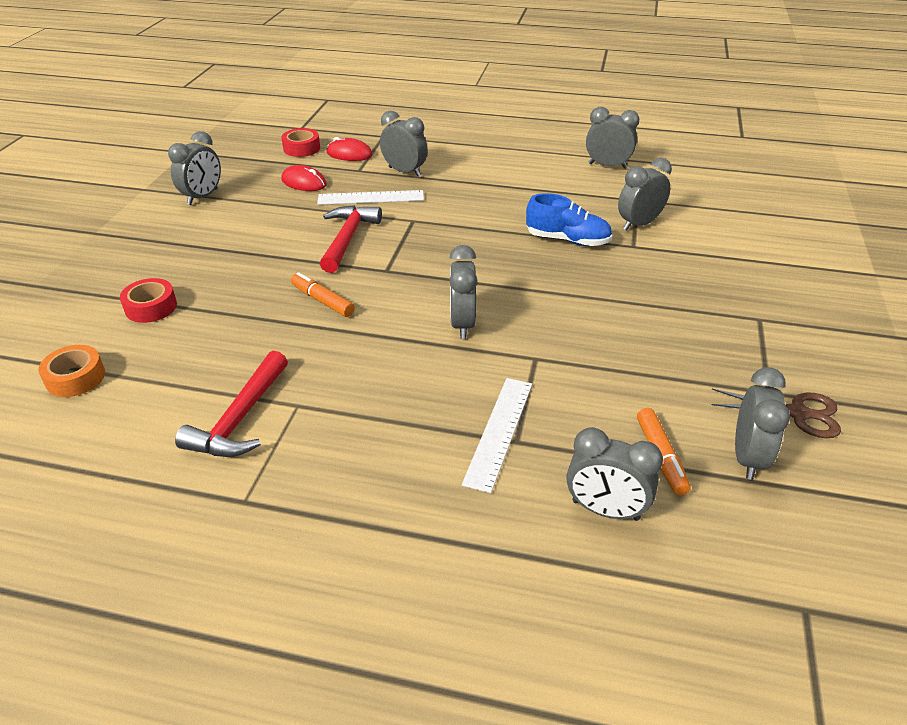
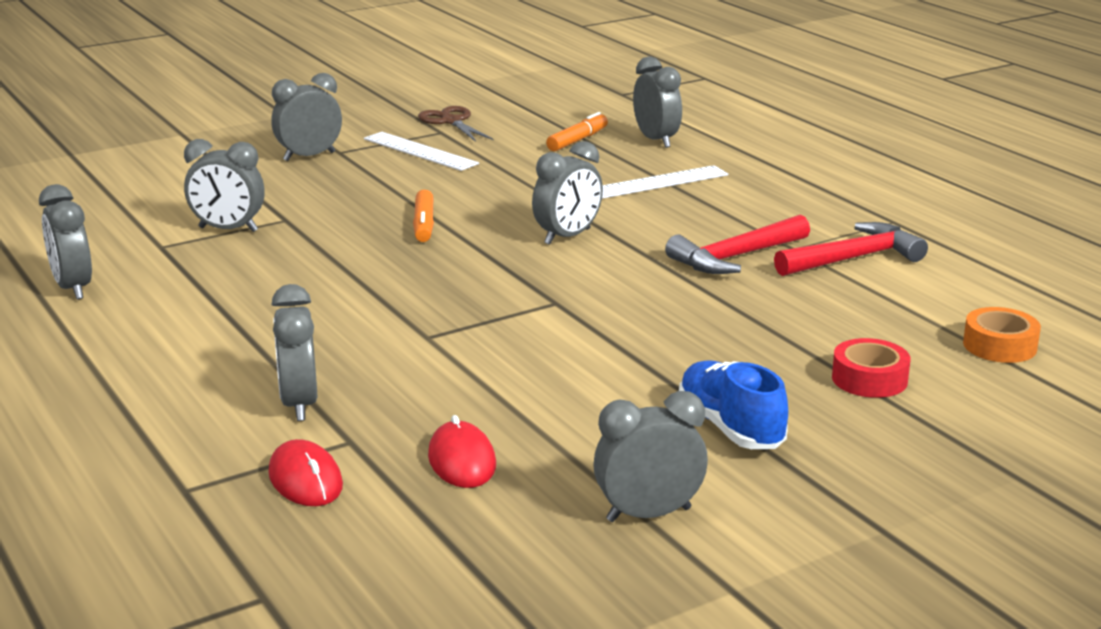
camera: 135 degrees left, 15 degrees down
red tape [281,128,320,157] -> none
orange marker [291,272,355,317] -> orange marker moved to [413,190,434,242]
white ruler [317,190,424,205] -> white ruler moved to [364,132,479,171]
red hammer [320,205,382,273] -> red hammer moved to [665,215,810,274]
blue shoe [526,193,612,246] -> blue shoe moved to [679,360,788,449]
grey clock [735,367,790,480] -> grey clock moved to [271,73,342,161]

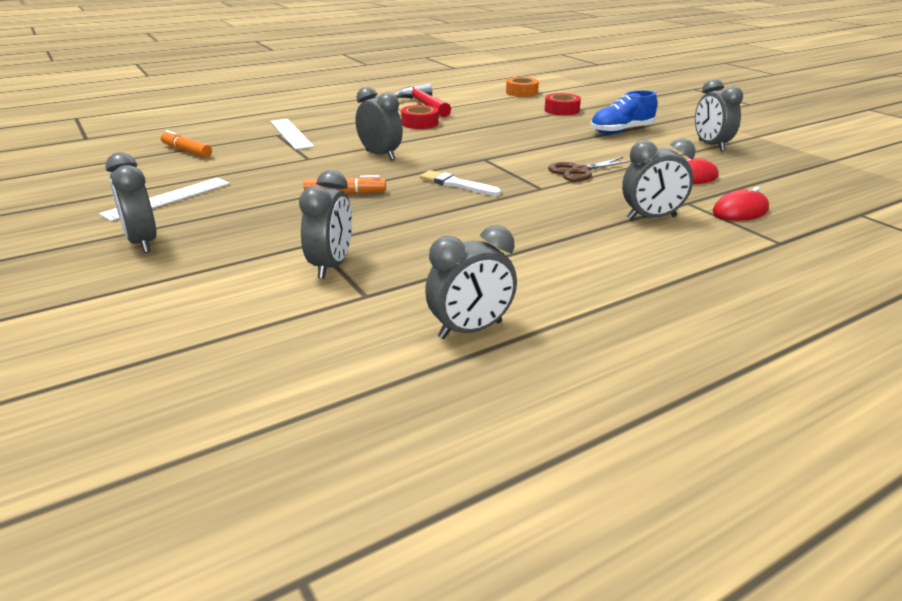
camera: 90 degrees left, 5 degrees up
brown scissors [418,106,494,142] -> brown scissors moved to [548,157,631,181]
grey clock [633,56,682,148] -> none
red hammer [665,215,810,274] -> red tape [401,105,438,129]
none -> white brush [420,170,501,196]

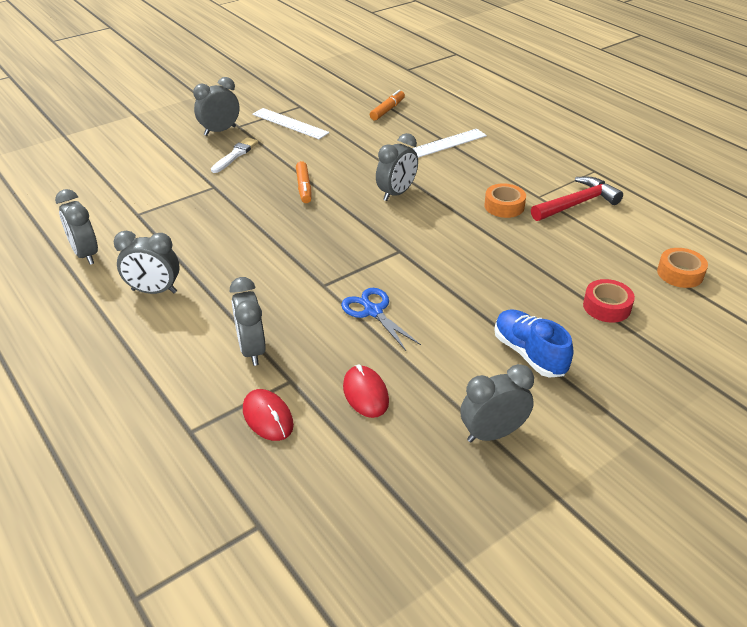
camera: 85 degrees right, 10 degrees up
grey clock [299,170,352,279] -> grey clock moved to [114,231,180,294]
red tape [401,105,438,129] -> orange tape [484,183,526,218]
white brush [420,170,501,196] -> white brush moved to [211,137,258,173]
brown scissors [548,157,631,181] -> blue scissors [341,288,421,351]

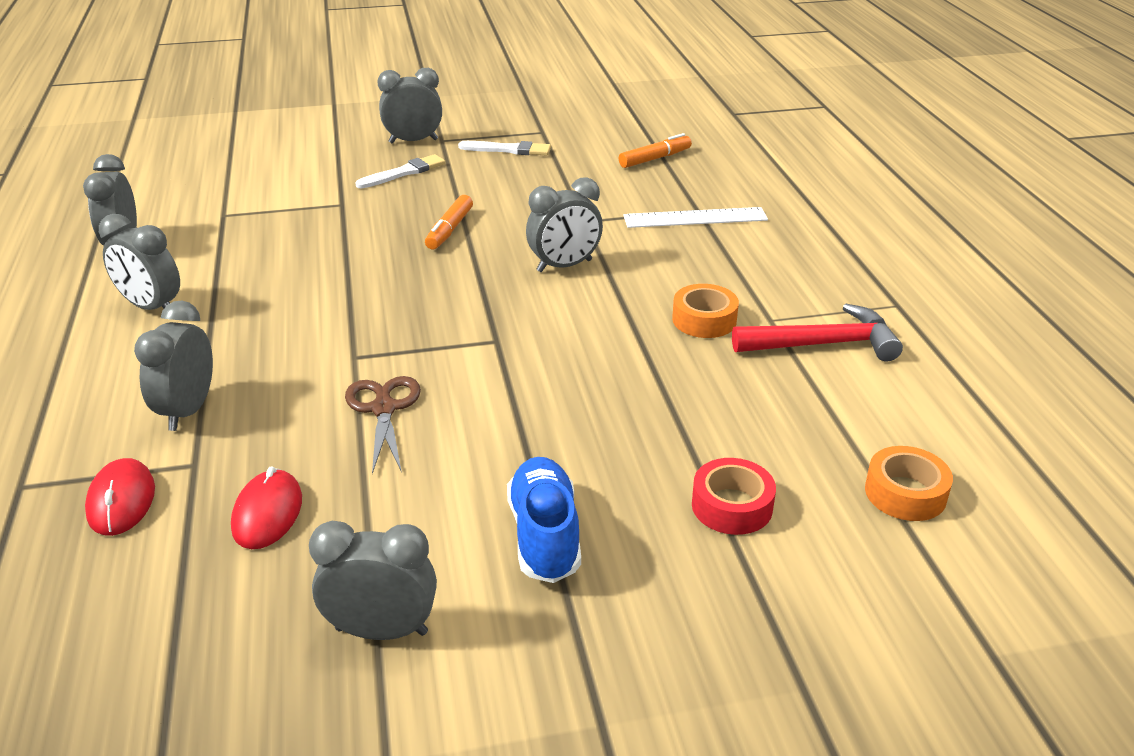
camera: 25 degrees right, 5 degrees down
white ruler [252,108,329,139] -> white brush [458,141,551,156]
blue scissors [341,288,421,351] -> brown scissors [345,376,421,474]

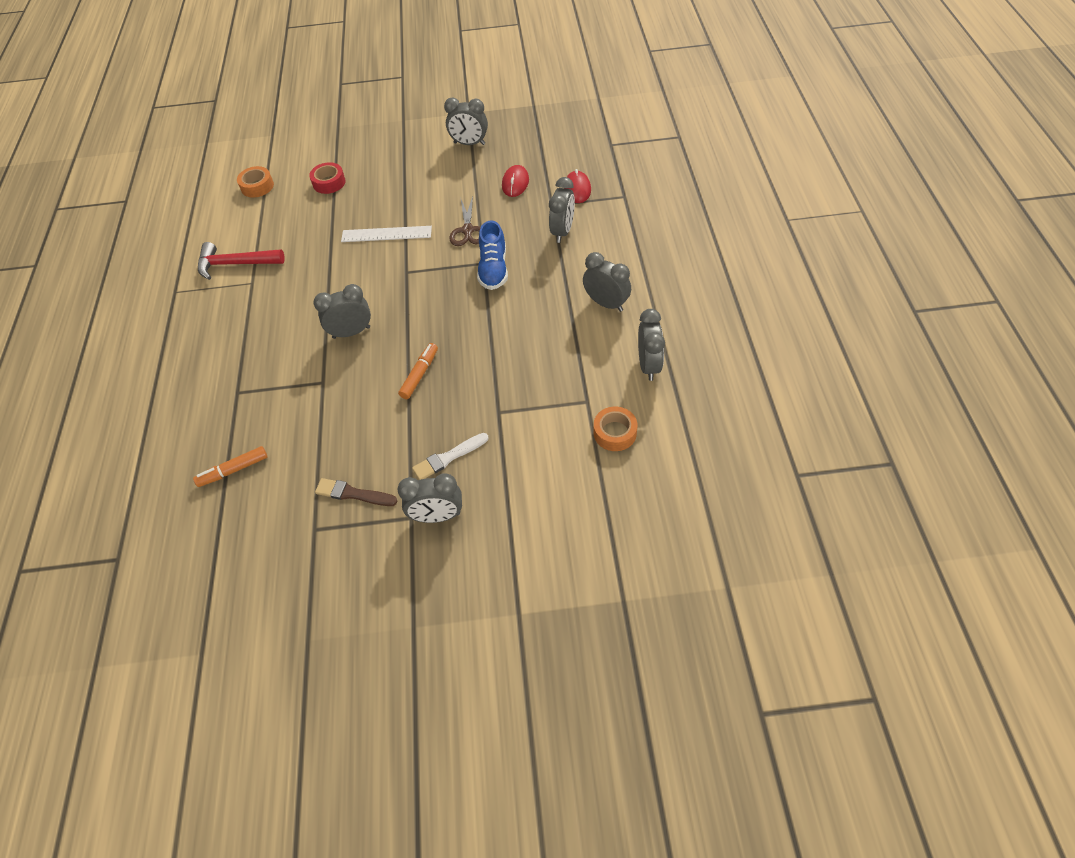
camera: 170 degrees left, 20 degrees up
white brush [458,141,551,156] -> brown brush [315,478,398,506]
blue shoe [507,457,581,583] -> blue shoe moved to [477,220,508,290]
white ruler [623,207,768,228] -> white ruler moved to [341,226,432,242]
orange tape [672,284,739,338] -> orange tape moved to [594,407,637,451]

